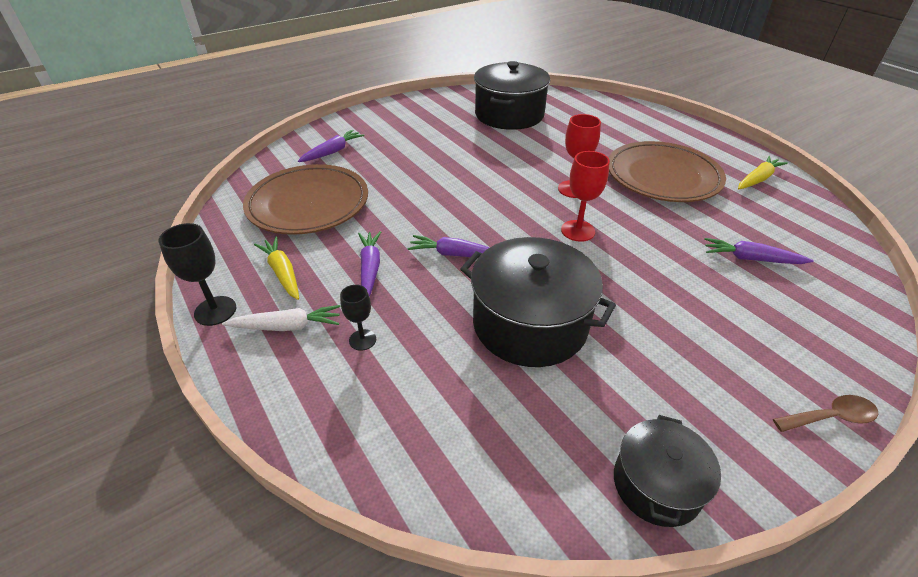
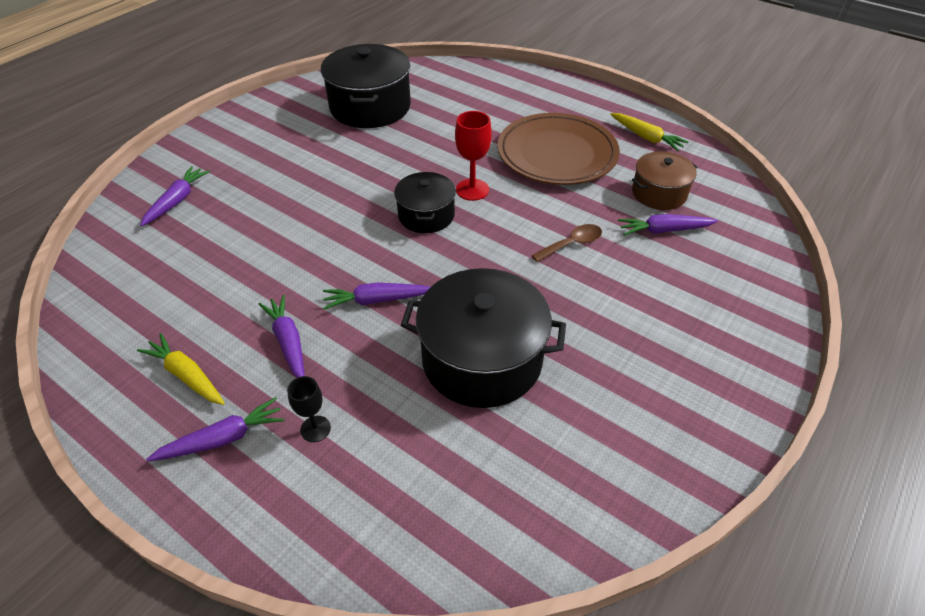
camera: 20 degrees left, 5 degrees up
black goblet [158,223,236,326] -> none
white carrot [222,305,341,331] -> purple carrot [146,397,284,462]
brown plate [243,164,368,235] -> none
red goblet [561,151,610,242] -> none
black pot [614,415,721,527] -> black pot moved to [394,172,456,233]
yellow carrot [738,156,788,189] -> yellow carrot turned 105 degrees clockwise [611,113,689,151]
brown spoon [773,395,878,432] -> brown spoon moved to [531,224,602,262]
none -> brown pot [632,151,697,210]

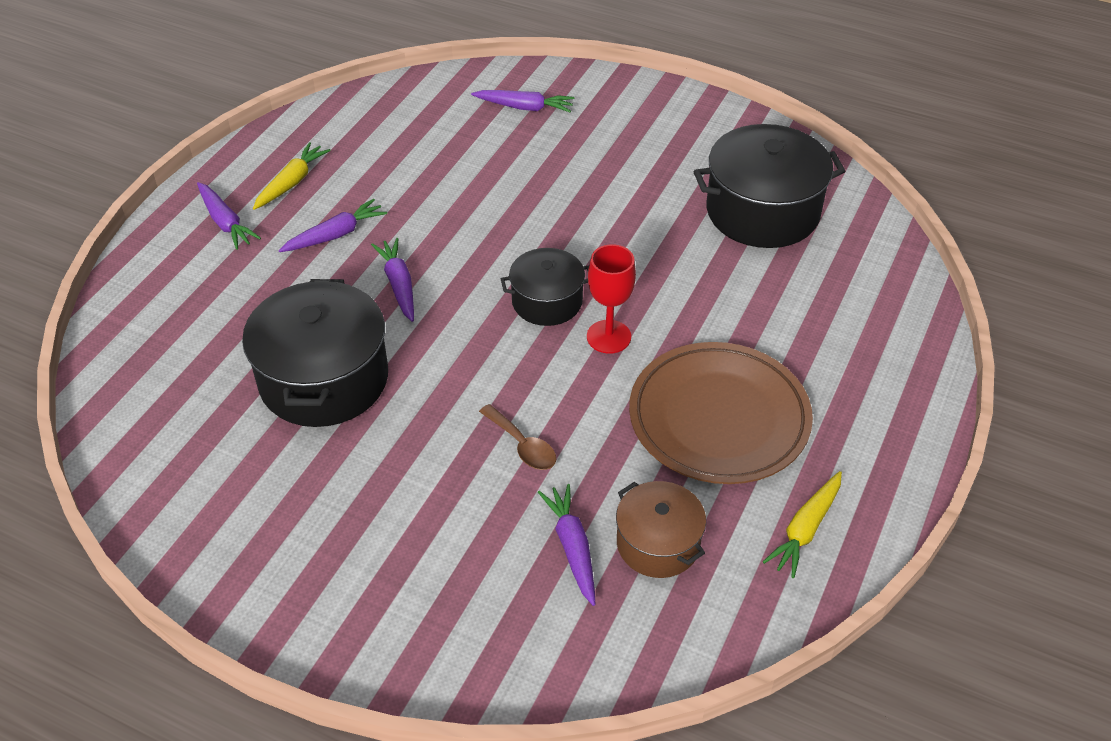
camera: 80 degrees right, 0 degrees up
black goblet [287,376,331,442] -> none

